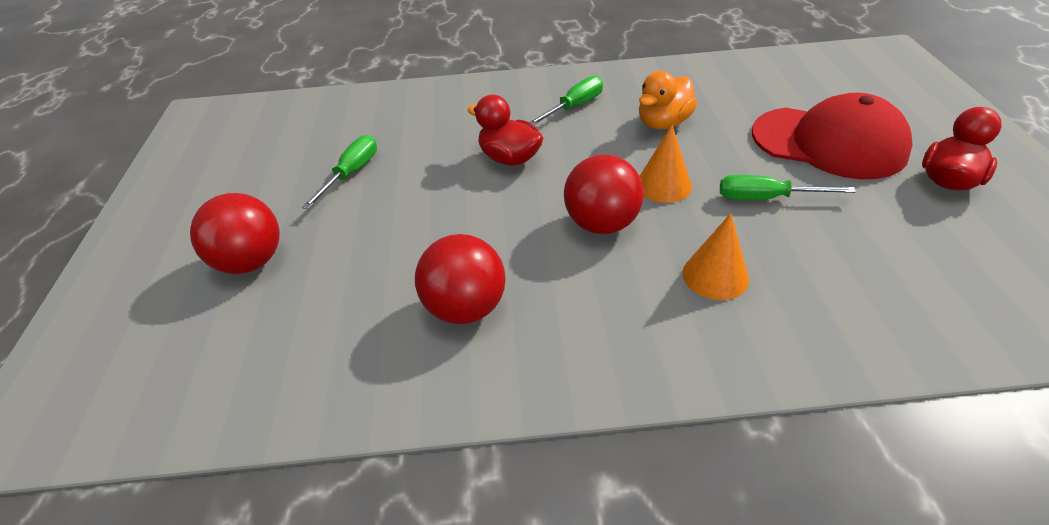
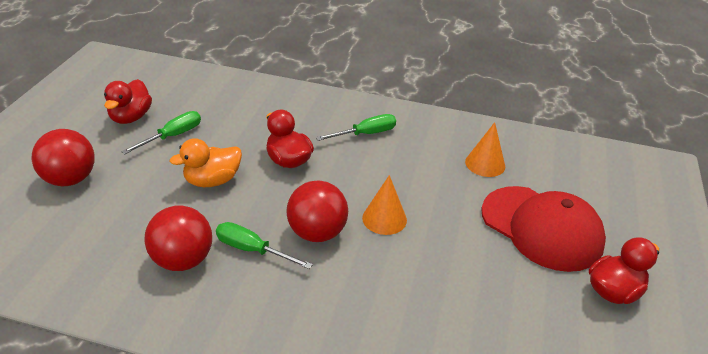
camera: 15 degrees right, 5 degrees down
orange duck [639,71,697,129] -> orange duck moved to [170,138,242,187]
orange cone [683,213,749,300] -> orange cone moved to [465,122,505,177]
green screwdriver [720,175,856,200] -> green screwdriver moved to [216,222,313,269]
none -> red duck [104,79,152,124]

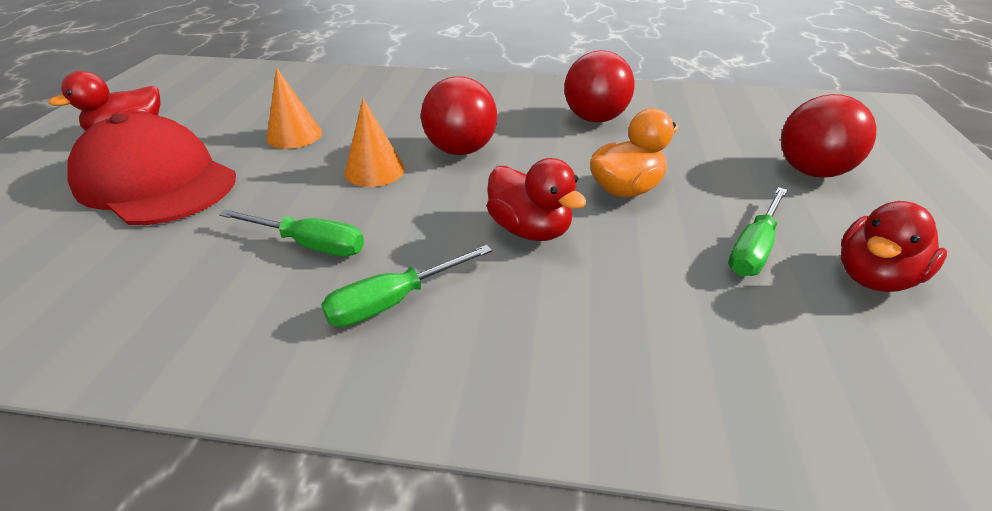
camera: 175 degrees right, 0 degrees up
red duck [104,79,152,124] -> red duck turned 135 degrees counterclockwise [841,201,947,292]
green screwdriver [216,222,313,269] -> green screwdriver moved to [219,209,364,256]
orange cone [465,122,505,177] -> orange cone moved to [266,68,322,149]

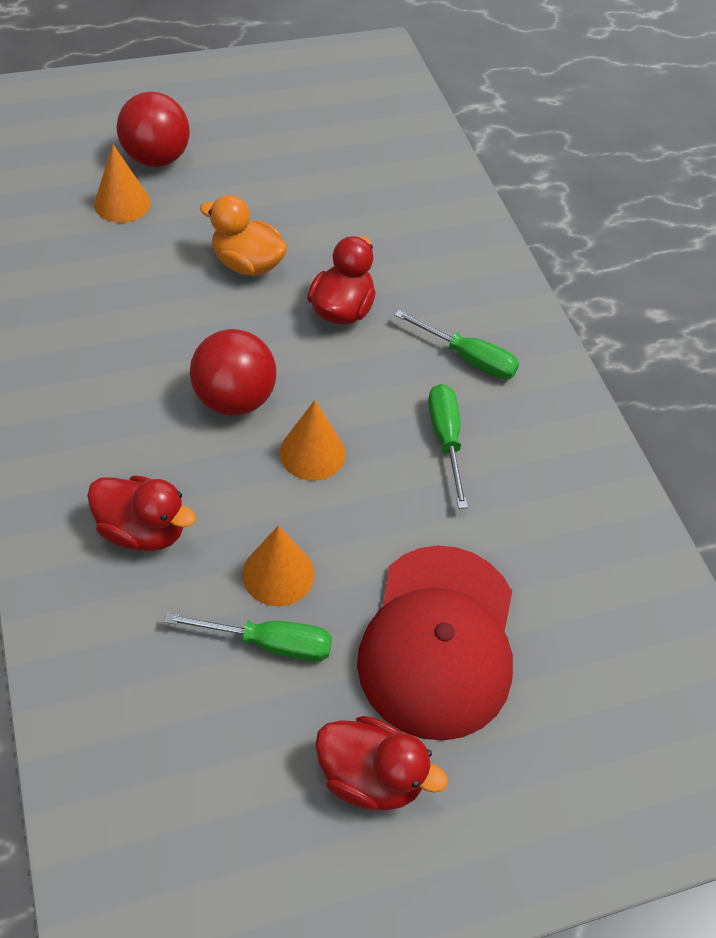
camera: 120 degrees left, 15 degrees up
red ball [564,50,635,123] -> none
green screwdriver [728,187,787,276] -> green screwdriver moved to [164,613,332,662]
red duck [841,201,947,292] -> red duck moved to [87,476,196,551]
none -> orange cone [94,145,151,223]

